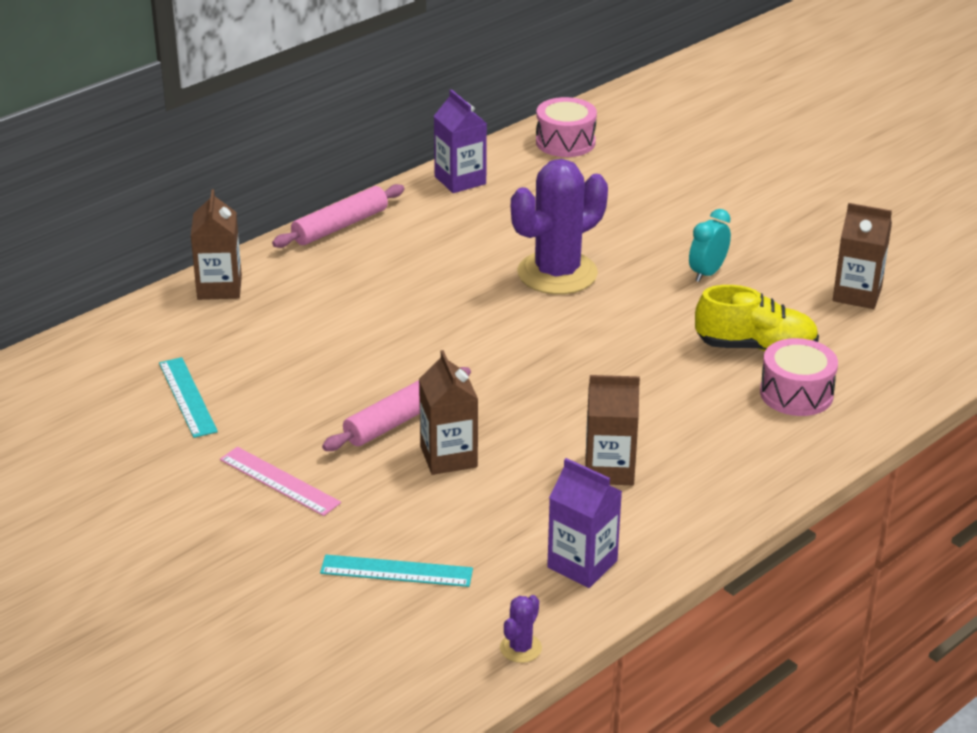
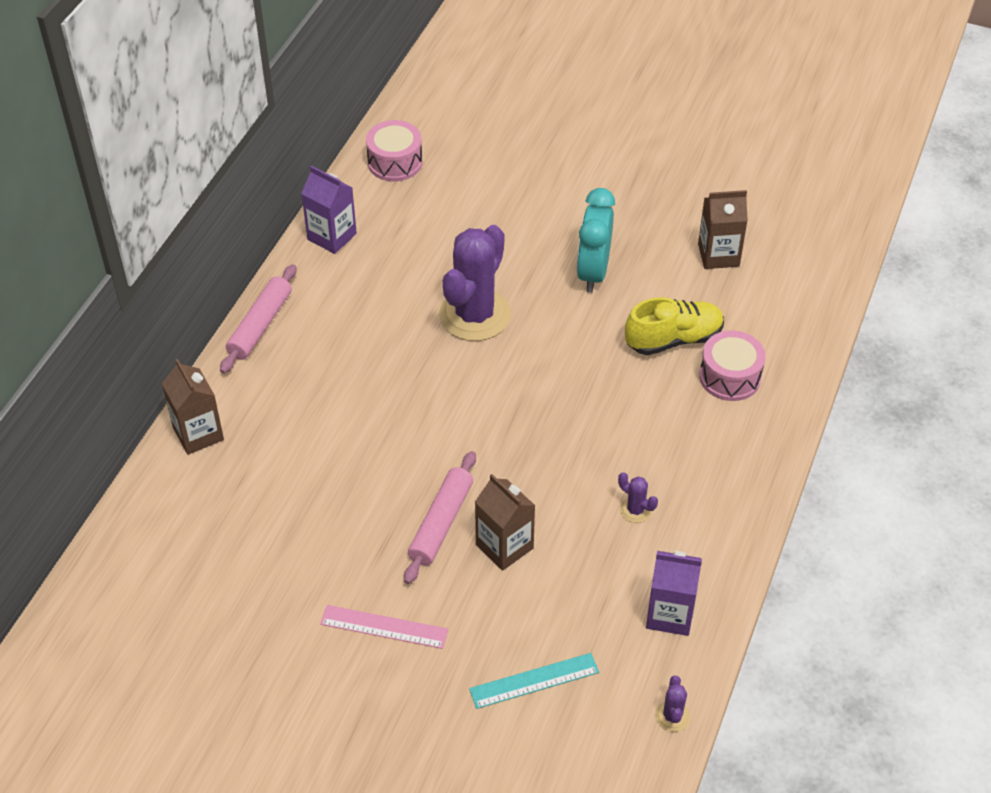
camera: 25 degrees left, 15 degrees up
turquoise ruler [159,357,218,438] -> none
brown carton [586,375,640,485] -> purple cactus [618,472,658,523]
turquoise clock [689,209,731,282] -> turquoise clock [577,188,615,292], size x1.58

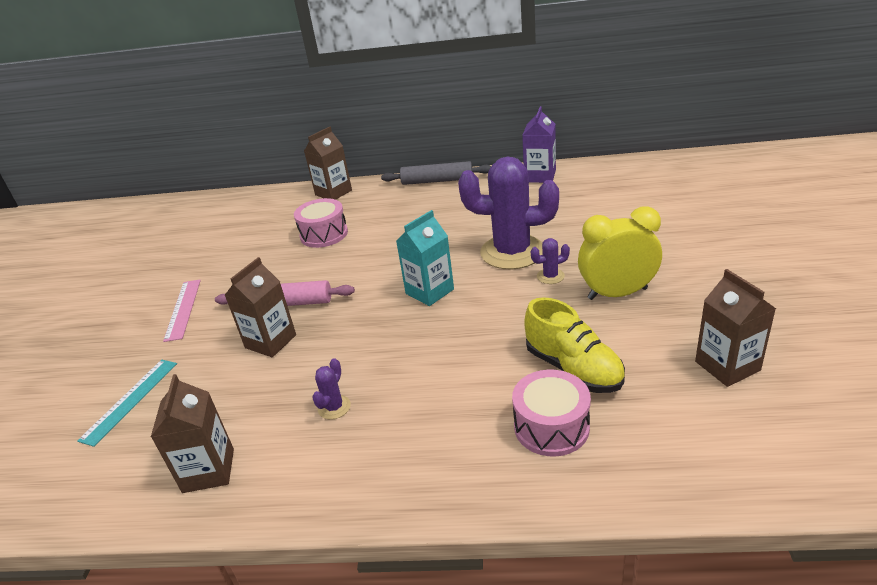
camera: 75 degrees right, 15 degrees down
pink rolling pin [220,264,296,374] -> grey rolling pin [381,161,491,185]
pink drum [366,120,422,181] -> pink drum moved to [294,198,348,248]
turquoise ruler [469,653,599,709] -> turquoise ruler turned 60 degrees clockwise [77,360,177,447]
turquoise clock [577,188,615,292] -> yellow clock [578,207,662,300]
purple carton [646,551,702,636] -> brown carton [151,374,234,493]
purple cactus [655,676,690,732] -> purple cactus moved to [531,238,570,284]
none -> turquoise carton [396,210,454,306]

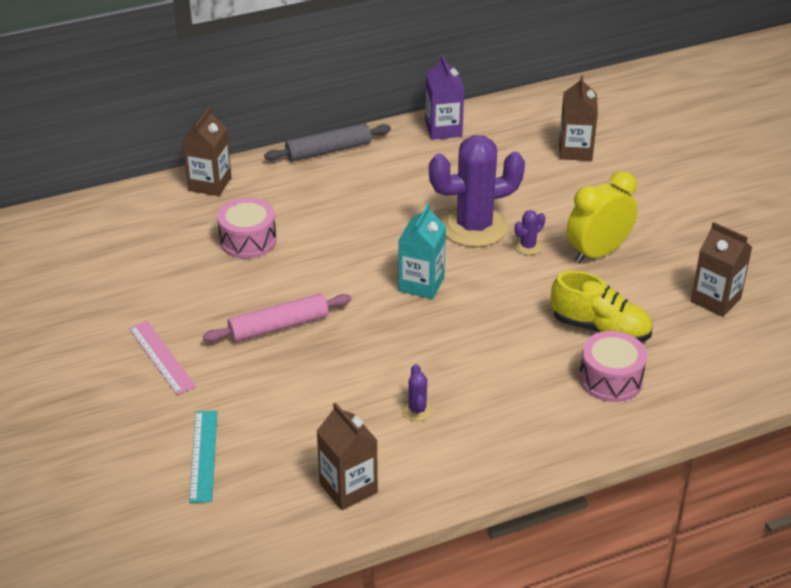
camera: 30 degrees left, 5 degrees up
brown carton [225,257,296,357] -> brown carton moved to [559,75,598,161]

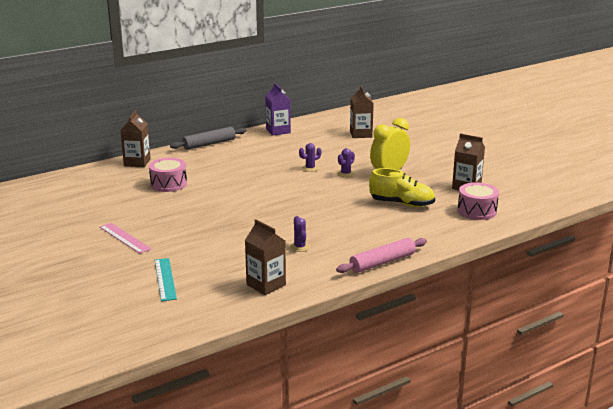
camera: 10 degrees left, 15 degrees down
pink rolling pin [203,293,351,342] -> pink rolling pin moved to [336,238,427,273]
turquoise carton [398,204,446,299] -> none
purple cactus [429,135,525,247] -> purple cactus [299,143,322,172], size x0.40
pink drum [579,331,647,402] -> pink drum moved to [458,182,499,220]

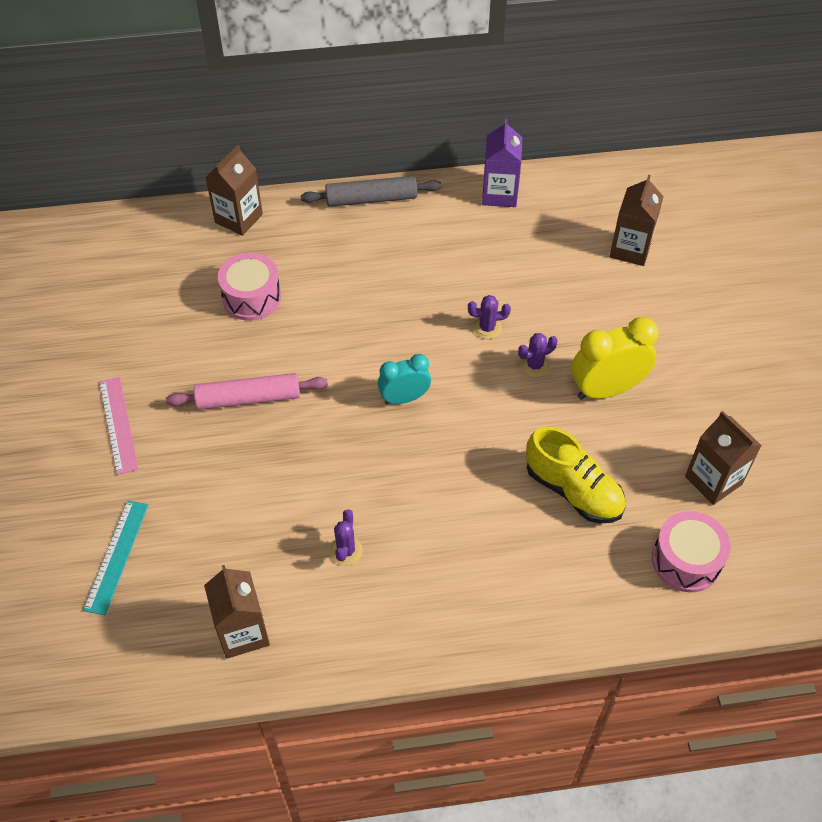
camera: 25 degrees right, 30 degrees up
pink rolling pin [336,238,427,273] -> pink rolling pin moved to [166,373,328,410]
none -> turquoise clock [378,354,431,404]

